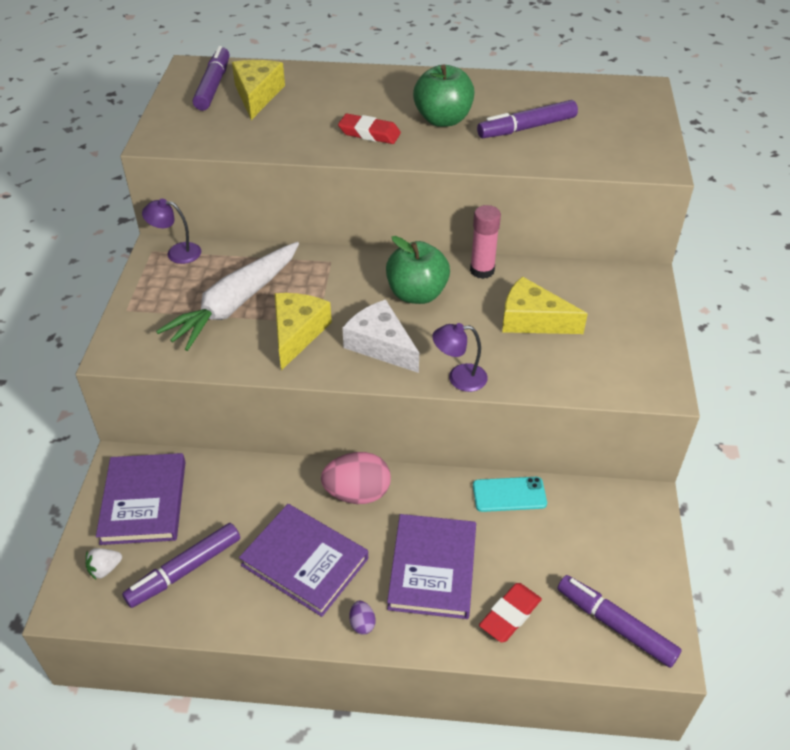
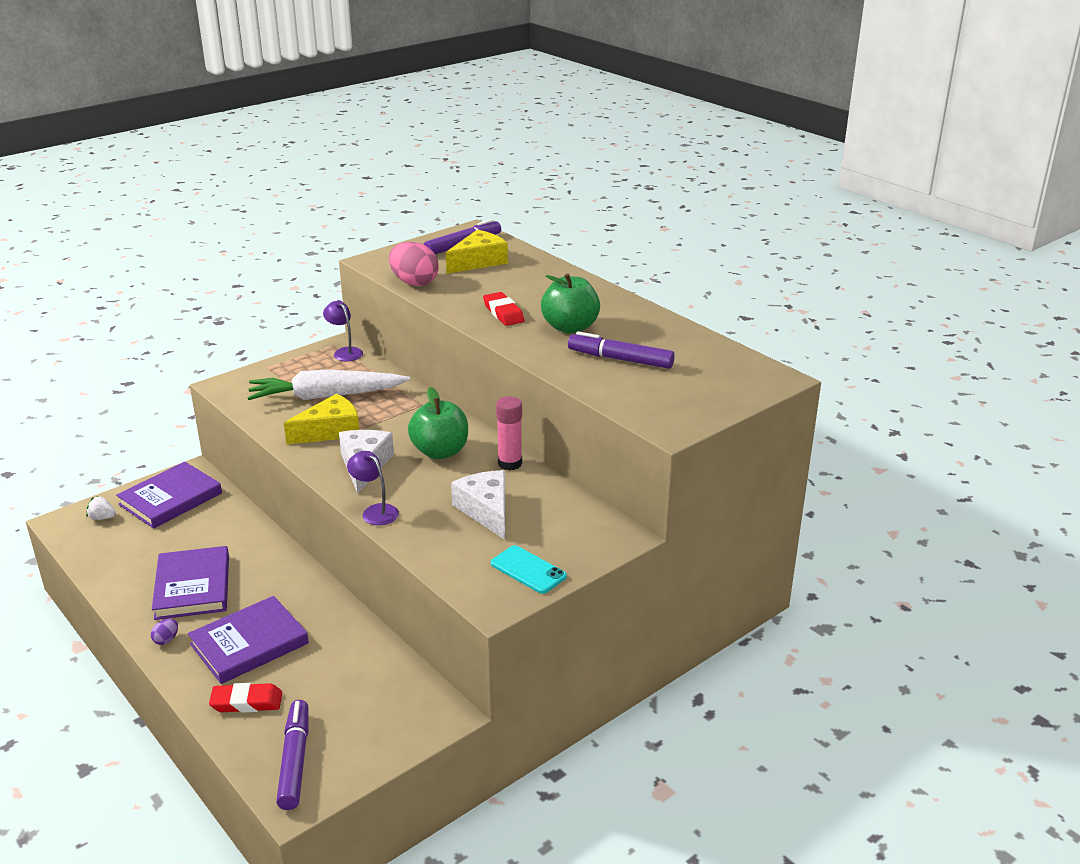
camera: 45 degrees right, 15 degrees down
purple marker [122,523,240,608] -> none
pink egg [321,452,391,504] -> pink egg moved to [389,242,439,286]
turquoise phone [473,477,547,512] -> turquoise phone moved to [491,545,567,594]
yellow cheese [502,276,588,334] -> white cheese [451,470,505,540]

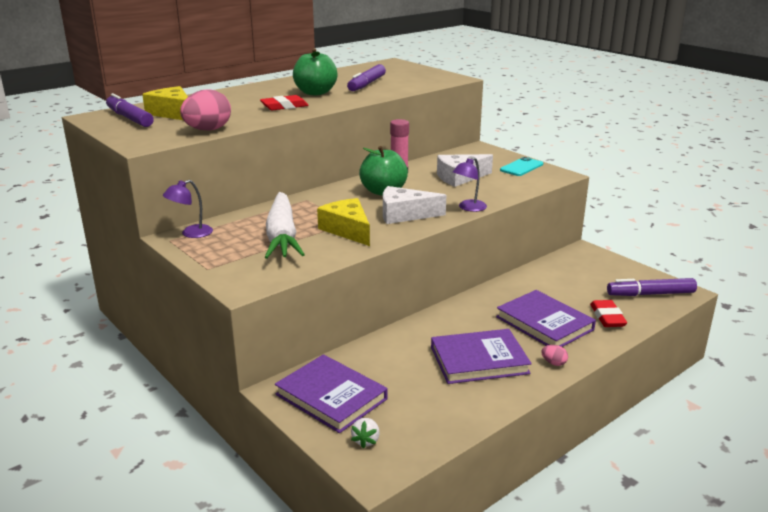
camera: 90 degrees left, 5 degrees down
purple egg [151,619,178,645] -> pink egg [541,345,568,366]

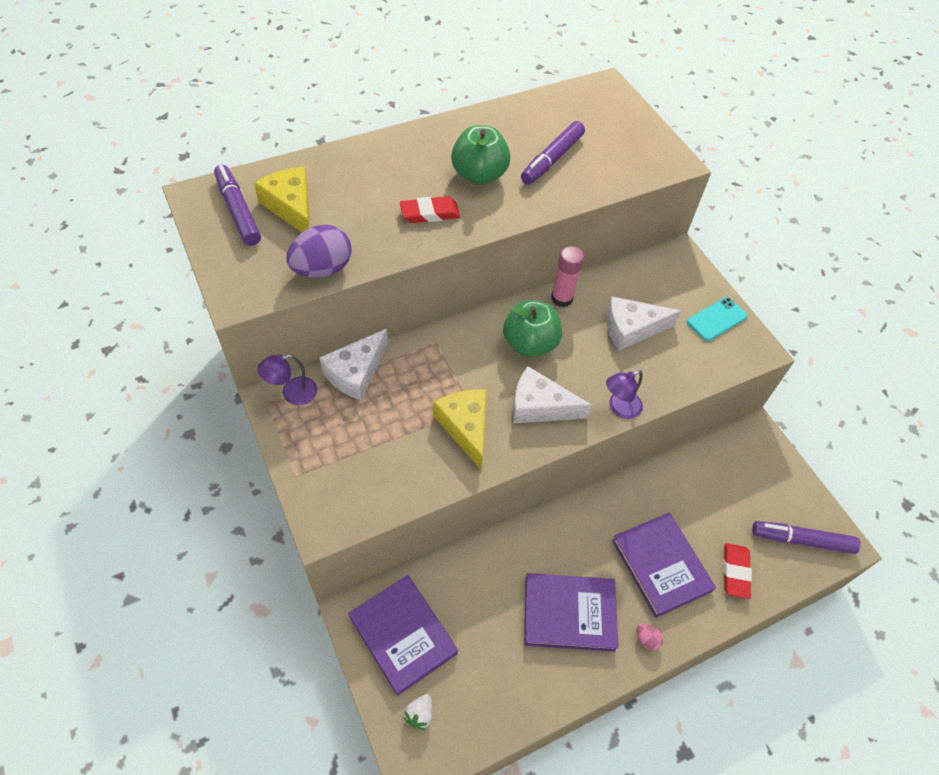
camera: 10 degrees right, 30 degrees up
pink egg [180,90,231,131] -> purple egg [286,225,352,277]
white carrot [265,192,305,259] -> none
none -> white cheese [319,329,388,401]

